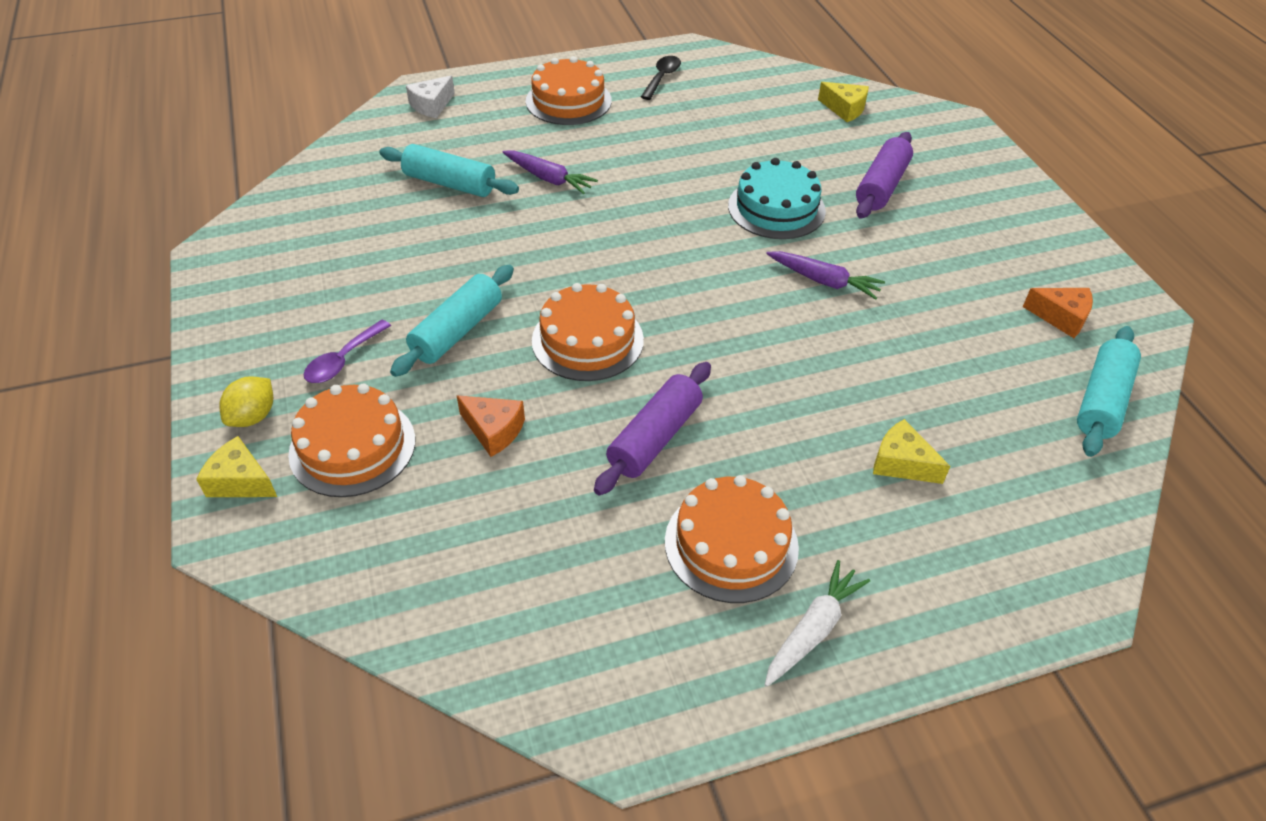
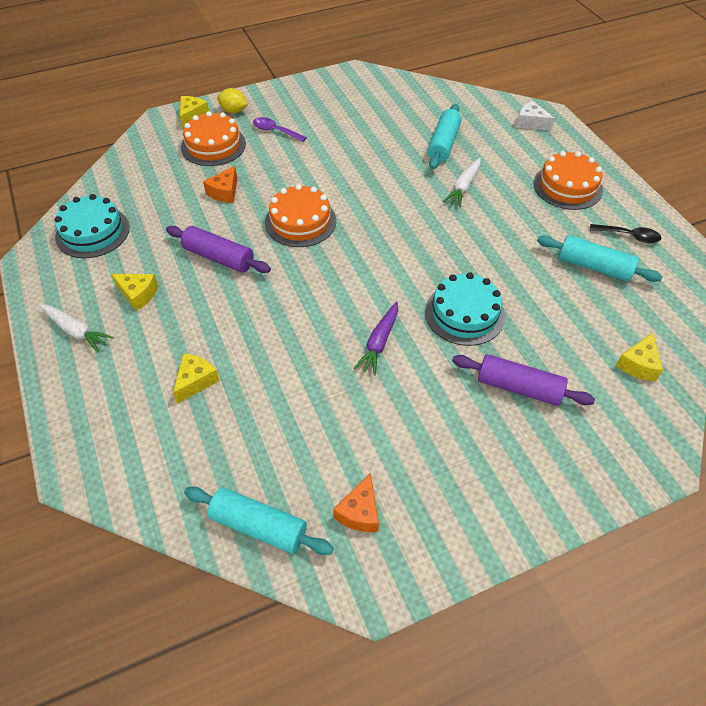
camera: 85 degrees right, 5 degrees up
turquoise rolling pin [390,265,514,377] -> turquoise rolling pin moved to [537,235,663,282]
purple carrot [503,150,598,194] -> white carrot [443,158,481,207]
orange cake [665,475,799,603] -> yellow cheese [111,274,158,311]
none -> turquoise cake [55,194,130,258]

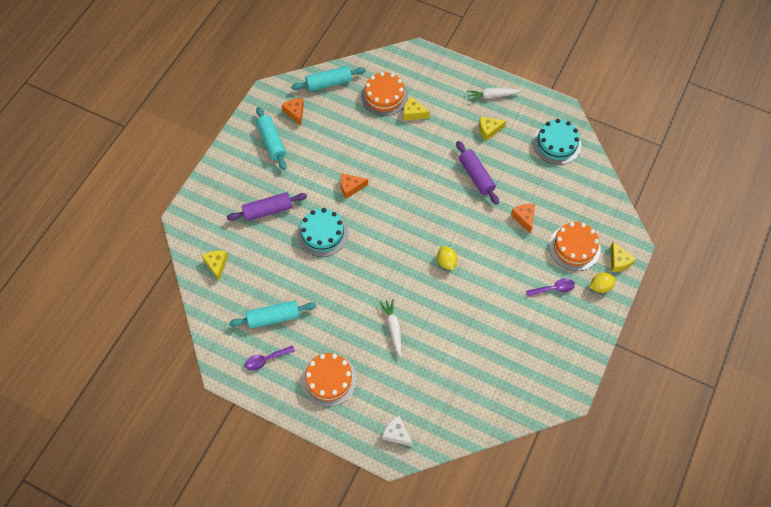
camera: 140 degrees right, 10 degrees up
purple rolling pin [166,226,271,273] -> purple rolling pin turned 75 degrees clockwise [456,141,499,205]
yellow cheese [173,353,220,404] -> yellow cheese turned 120 degrees clockwise [403,97,430,120]
orange cake [265,184,336,247] -> orange cake moved to [361,72,408,116]
purple carrot [354,302,398,376] -> orange cheese [341,173,368,199]
turquoise rolling pin [427,104,462,170] -> turquoise rolling pin moved to [256,107,286,170]
white cheese [517,101,555,131] -> white cheese turned 135 degrees counterclockwise [382,416,413,447]
black spoon [590,224,661,243] -> purple spoon [245,345,295,371]
none -> yellow lemon [437,246,457,270]

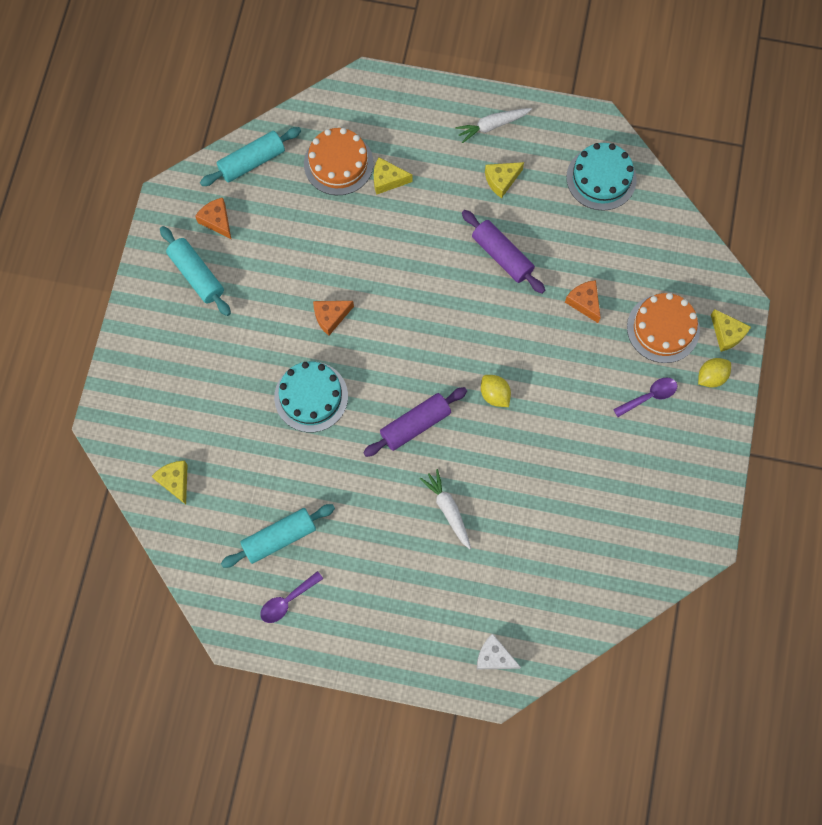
camera: 15 degrees left, 10 degrees up
purple rolling pin [227,192,307,221] -> purple rolling pin moved to [363,387,467,457]
orange cake [302,353,357,407] -> none

